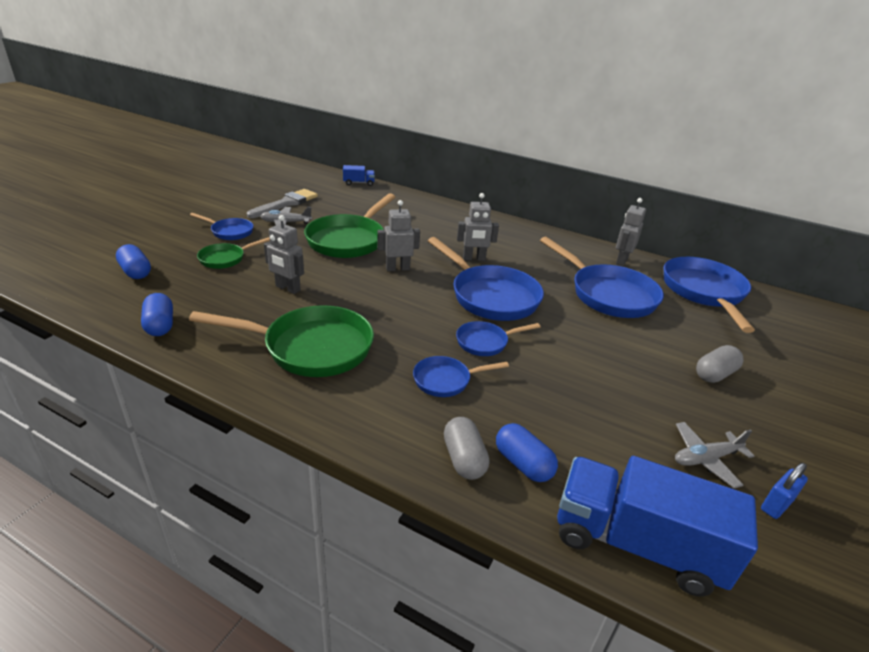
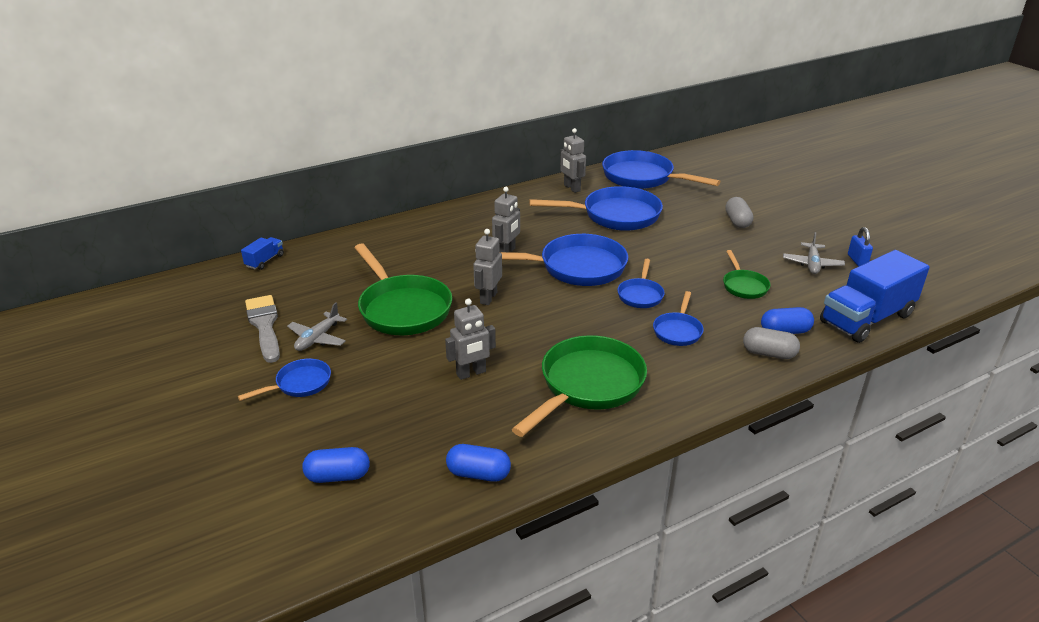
camera: 55 degrees left, 0 degrees up
green pan [197,237,270,269] -> green pan moved to [723,250,770,299]

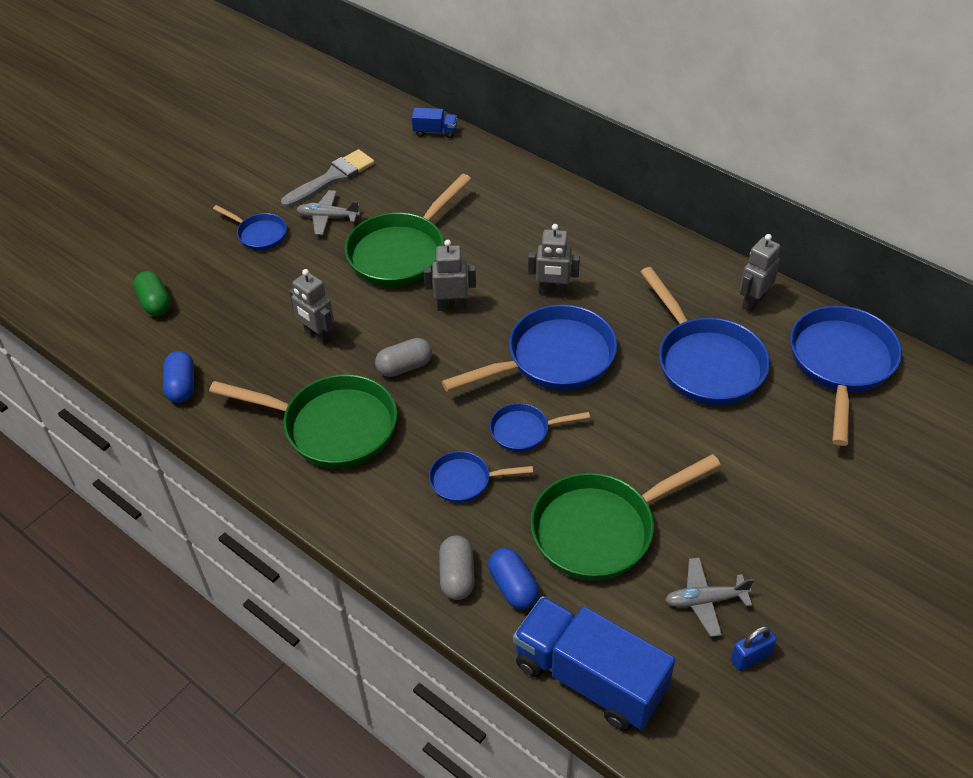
camera: 70 degrees right, 15 degrees up
blue capsule [302,447,370,483] -> green capsule [133,271,171,316]
blue pan [500,234,628,286] -> blue pan turned 90 degrees counterclockwise [441,305,617,392]
green pan [723,250,770,299] -> green pan [530,454,721,581], size x1.94
grey capsule [725,197,753,228] -> grey capsule moved to [375,338,432,377]

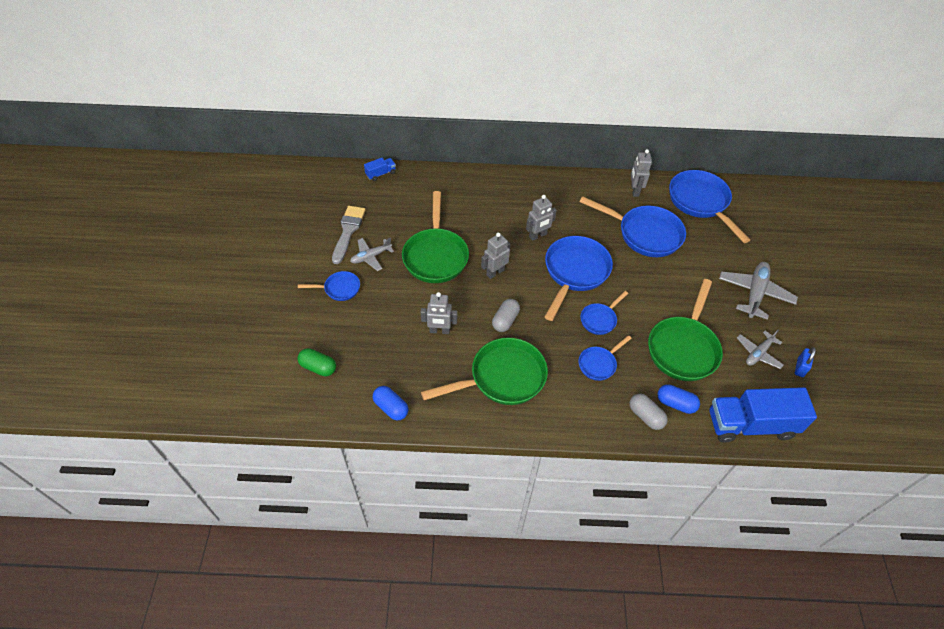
camera: 40 degrees left, 5 degrees up
none -> grey plane [719,262,798,320]

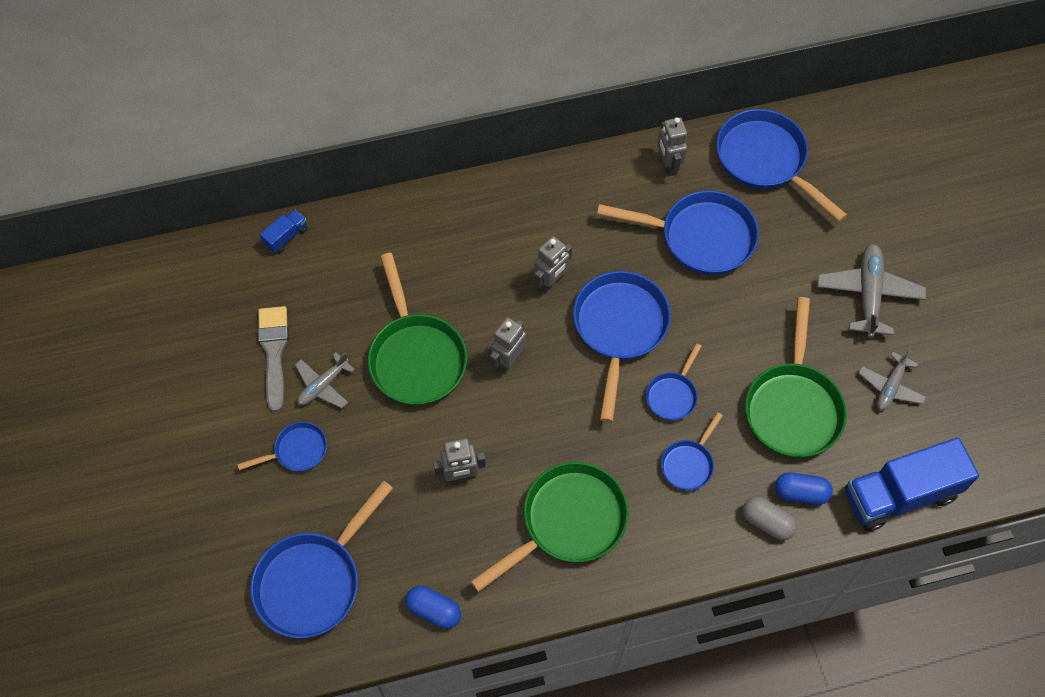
camera: 15 degrees left, 10 degrees up
green capsule [297,348,336,376] -> blue pan [250,480,393,639]
grey capsule [492,299,520,332] -> none
blue padlock [795,347,816,377] -> none

